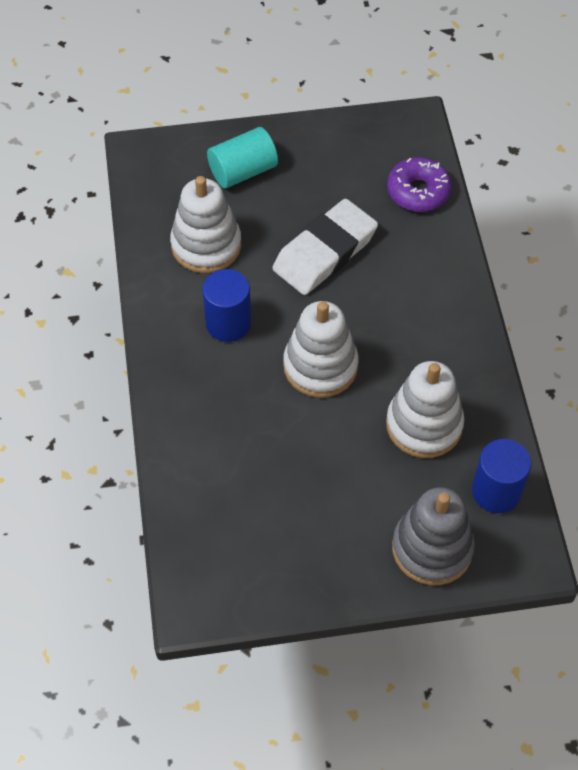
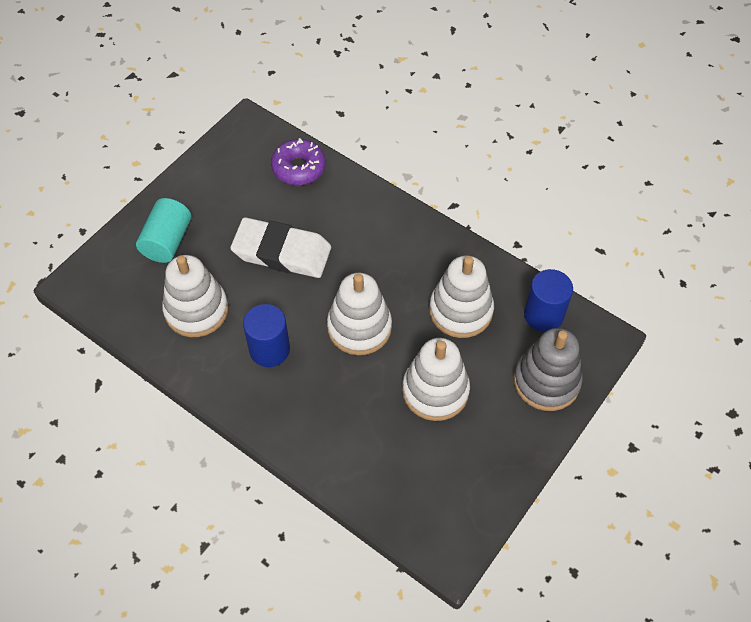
camera: 45 degrees left, 0 degrees up
white eraser [272,199,378,295] -> white eraser turned 75 degrees counterclockwise [231,217,331,278]
none -> white stacking toy [402,338,470,421]

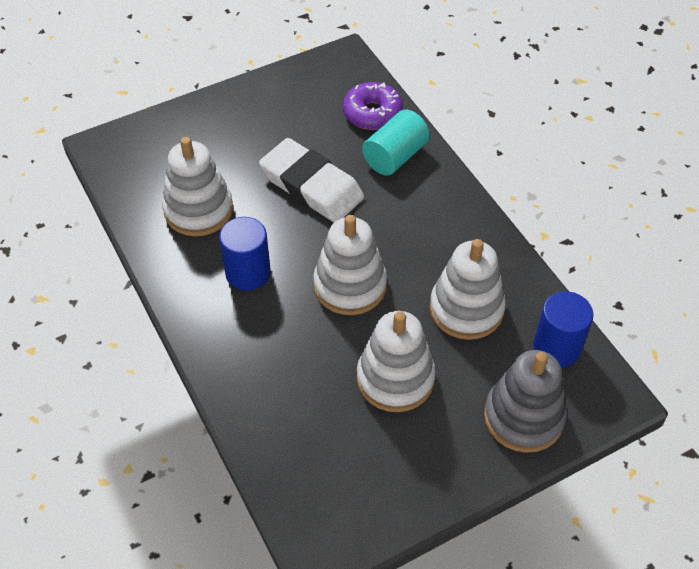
camera: 25 degrees right, 5 degrees down
turquoise cylinder [136,198,191,263] -> turquoise cylinder moved to [362,109,430,175]

